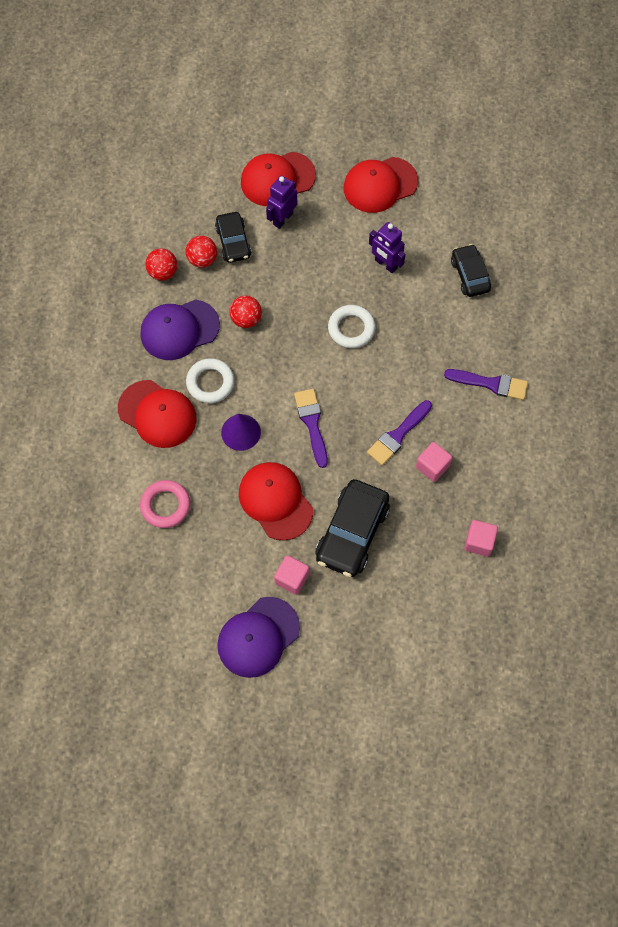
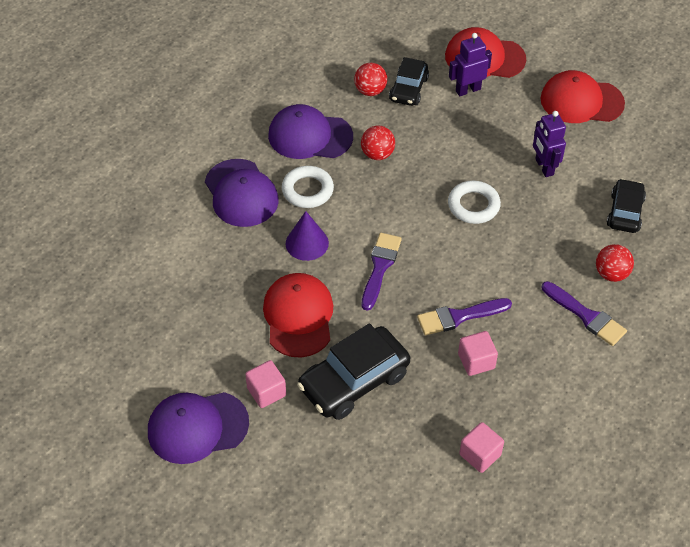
camera: 30 degrees right, 15 degrees down
red cap [118,380,196,448] -> purple cap [205,159,279,227]
pink ring [140,480,190,528] -> none
red ball [145,248,177,280] -> red ball moved to [596,244,634,282]

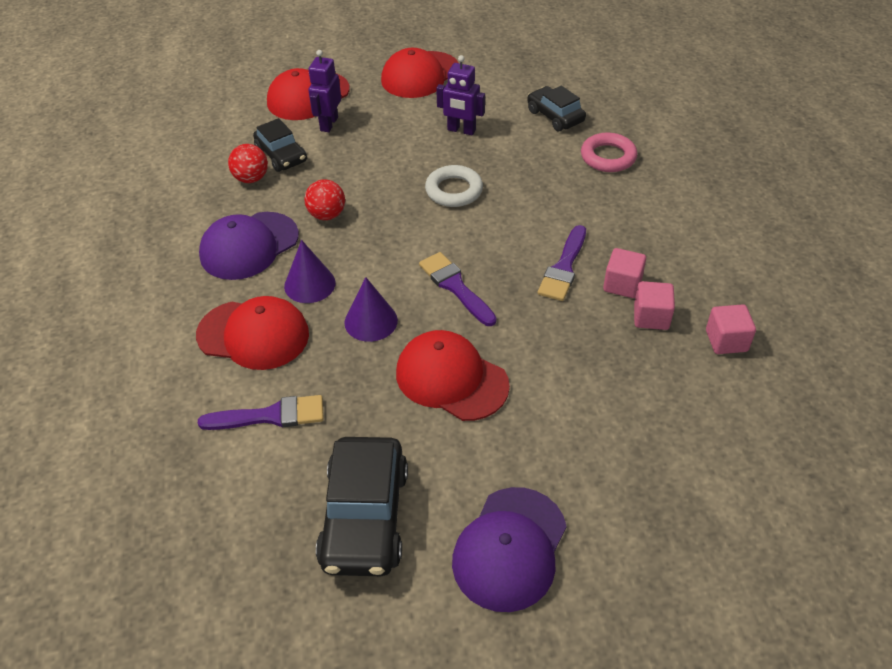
camera: 50 degrees left, 5 degrees down
purple cap [205,159,279,227] -> red cap [196,296,309,370]
pink cube [245,360,286,408] -> pink cube moved to [634,281,675,330]
white ring [282,166,334,208] -> purple cone [284,240,336,303]
black car [297,323,410,420] -> black car moved to [316,437,408,576]
purple brush [542,281,627,346] -> purple brush moved to [198,395,324,430]
red ball [596,244,634,282] -> pink ring [581,133,637,172]

